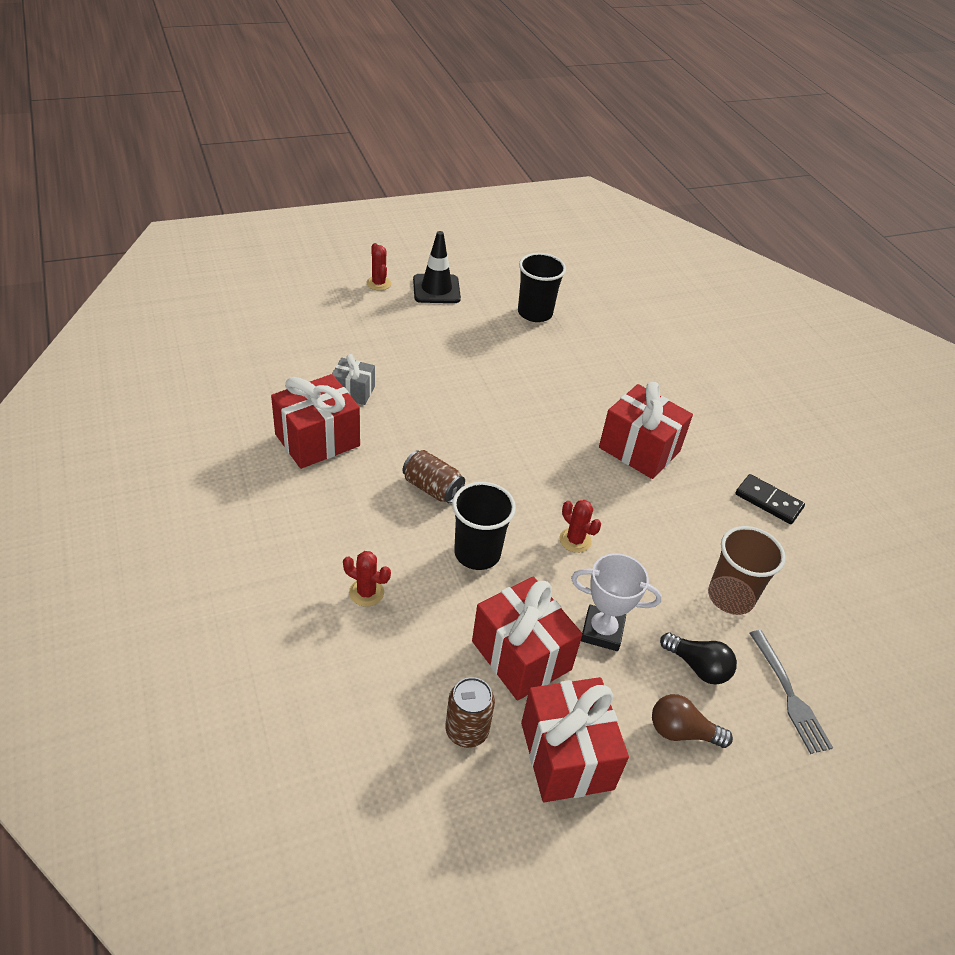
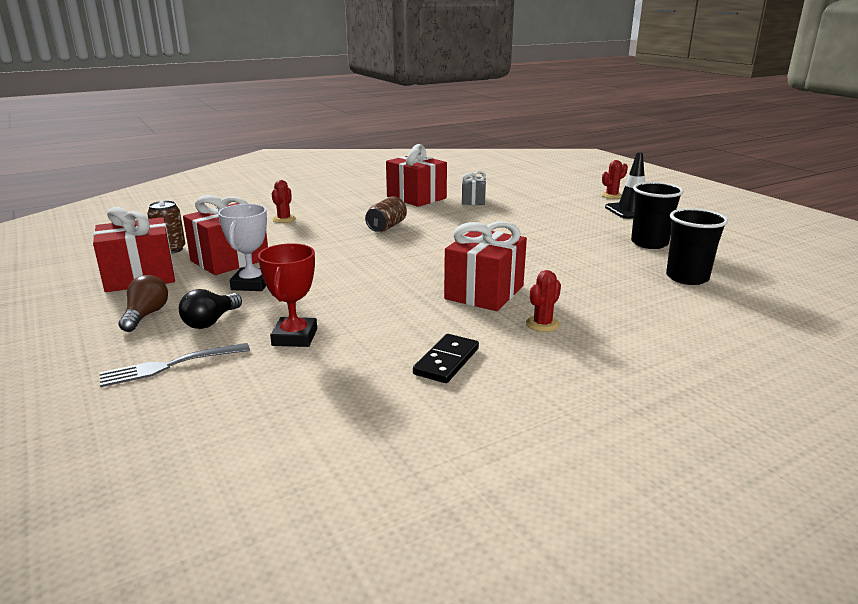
camera: 85 degrees right, 20 degrees down
black cup [452,482,516,570] -> black cup moved to [666,208,728,285]
red cactus [559,500,601,553] -> red cactus moved to [526,270,561,332]
brown cup [708,526,786,615] -> red trophy [258,243,317,347]

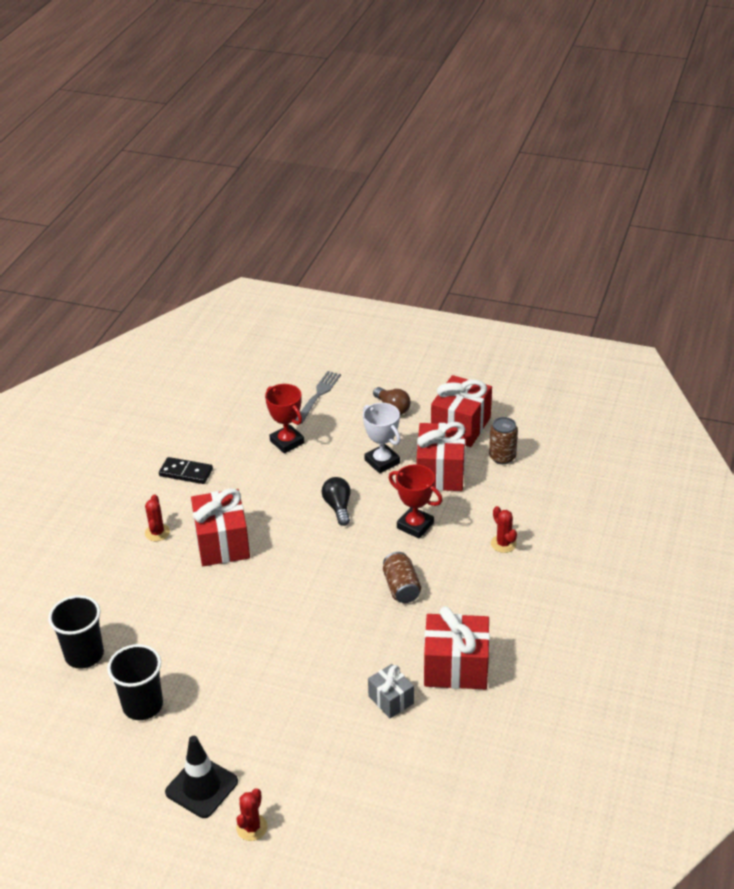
camera: 140 degrees right, 15 degrees up
black light bulb [179,289,242,329] -> black light bulb moved to [322,477,351,526]
black domino [413,334,479,383] -> black domino turned 60 degrees counterclockwise [159,457,213,484]
none -> red trophy [389,465,443,539]

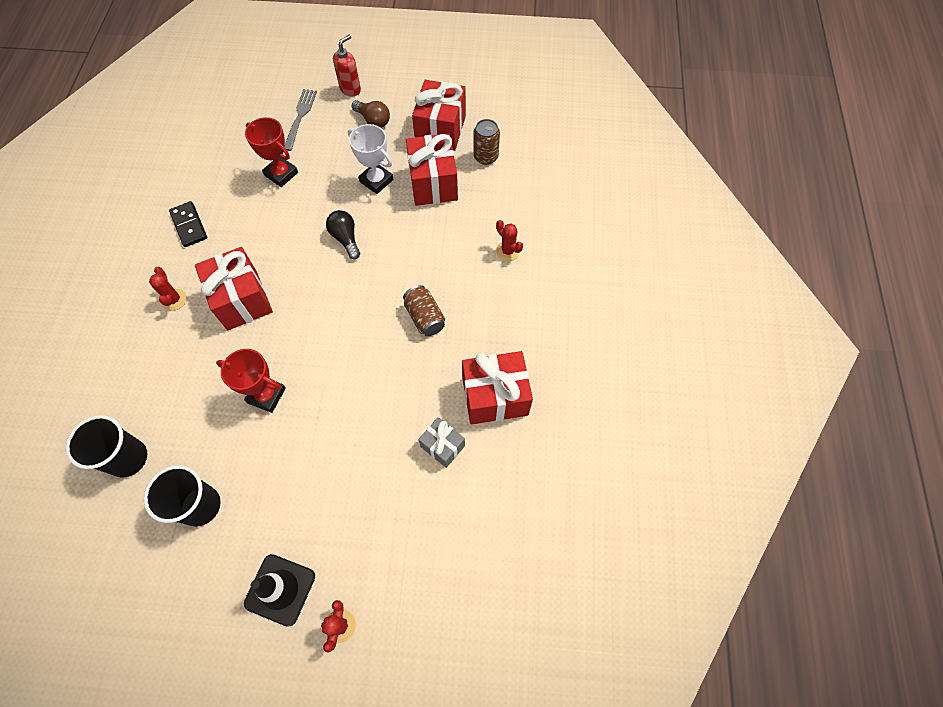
camera: 15 degrees left, 25 degrees up
black domino [159,457,213,484] -> black domino turned 60 degrees clockwise [169,201,207,247]
red trophy [389,465,443,539] -> red trophy moved to [216,349,286,413]
none -> red soap dispenser [333,35,361,96]

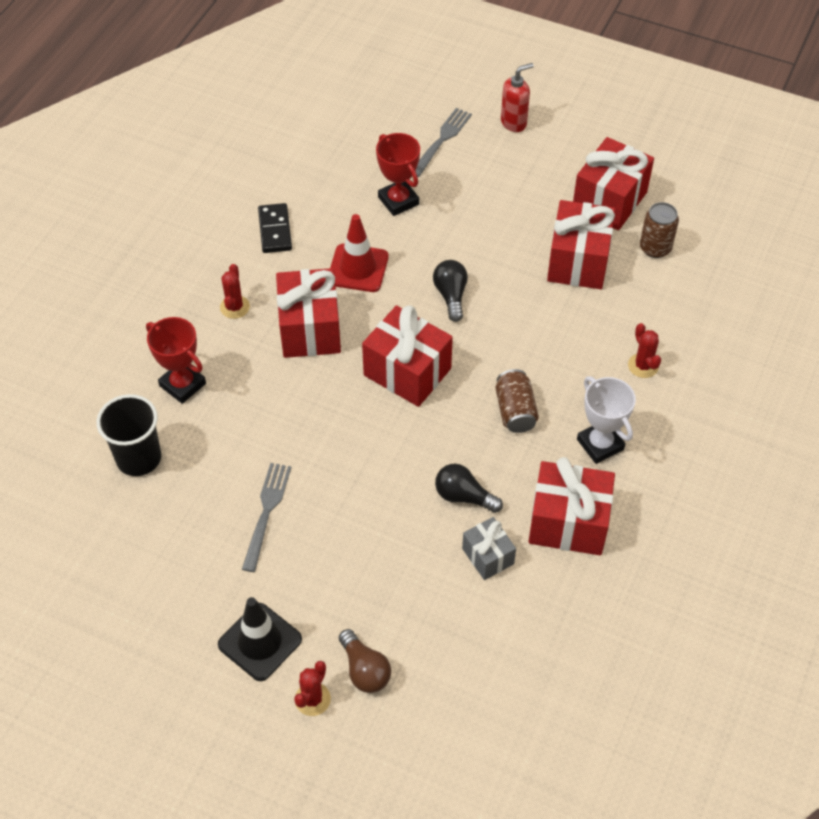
camera: 20 degrees right, 10 degrees down
black cup [144,465,221,527] -> none
red trophy [216,349,286,413] -> red trophy moved to [146,317,206,404]
white trophy [348,124,393,194] -> white trophy moved to [577,376,636,464]
brown light bulb [352,100,390,128] -> brown light bulb moved to [339,629,391,693]
none -> grey fork [242,463,291,572]
none -> red traffic cone [330,214,389,292]
none -> red gift [362,305,453,407]
none -> black light bulb [435,464,503,513]

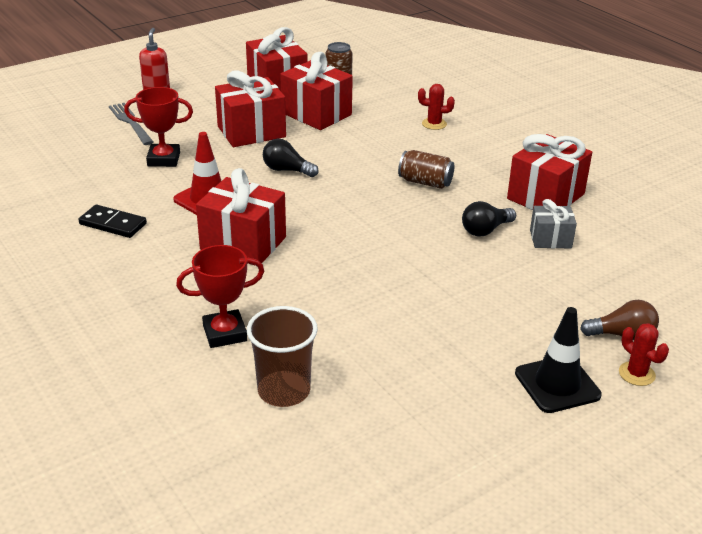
camera: 60 degrees left, 20 degrees down
black cup [96,394,161,476] -> brown cup [247,306,318,407]
red cactus [220,264,250,319] -> none
grey fork [242,463,291,572] -> none
red gift [362,305,453,407] -> red gift moved to [215,71,286,147]
white trophy [577,376,636,464] -> none

